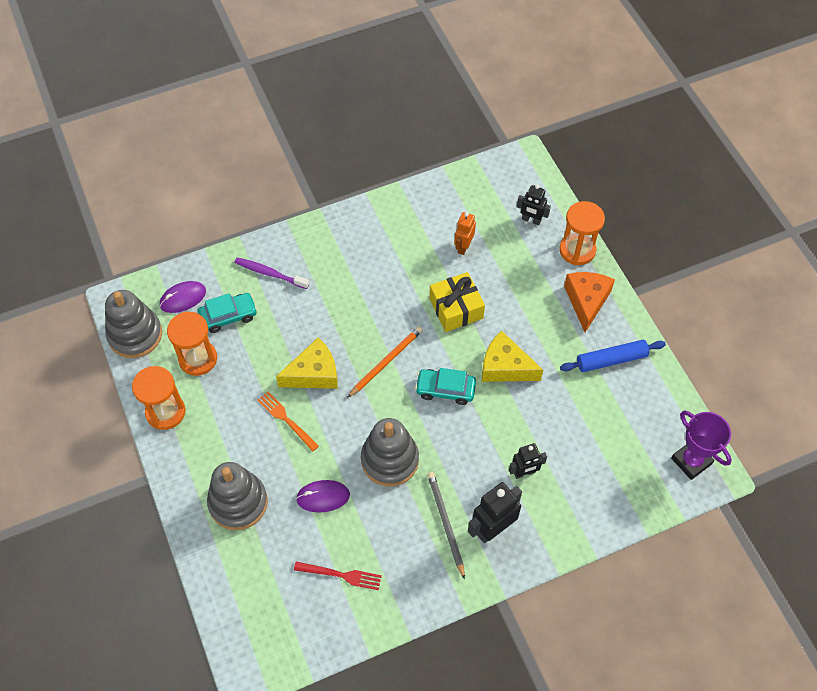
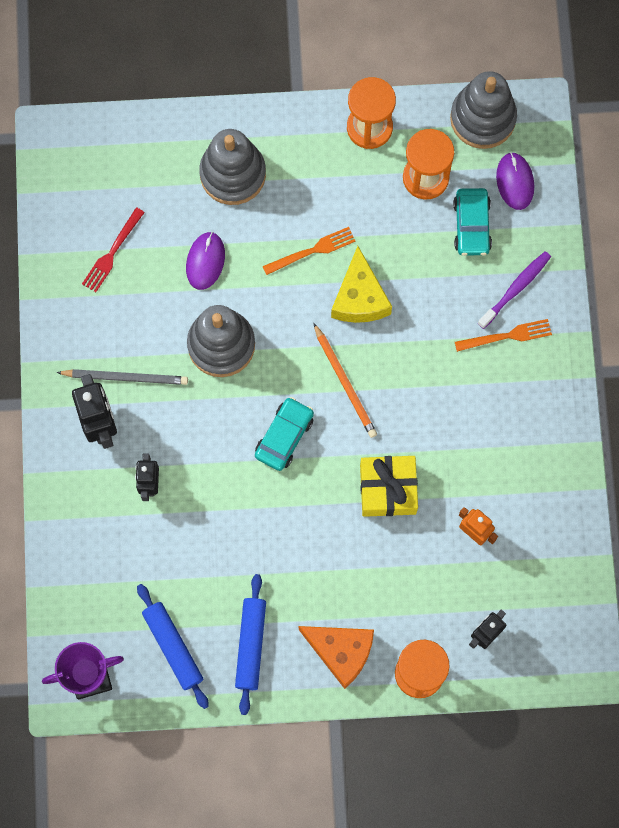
camera: 110 degrees right, 15 degrees up
yellow cheese [482,331,543,382] -> none
none -> blue rolling pin [137,584,209,709]
none -> orange fork [455,319,552,352]

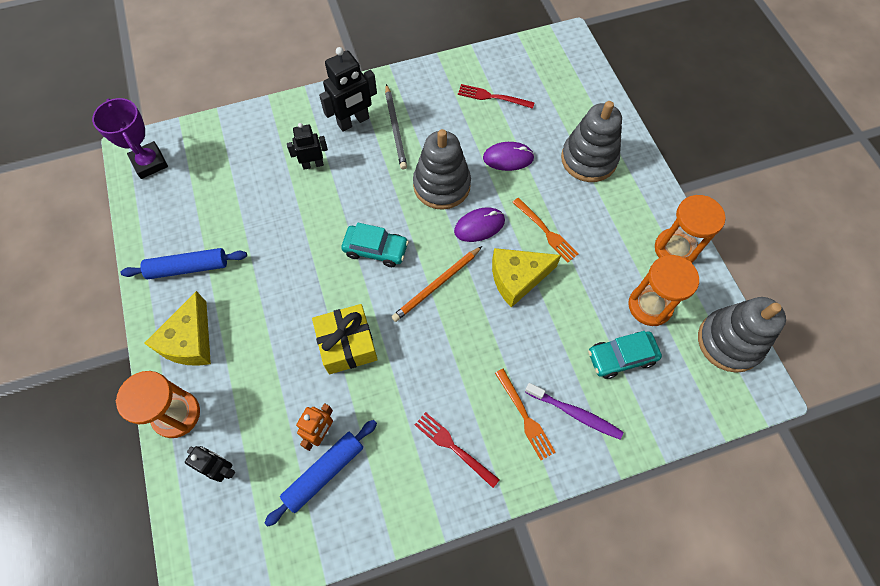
camera: 75 degrees right, 10 degrees down
blue rolling pin [137,584,209,709] -> blue rolling pin moved to [264,420,377,527]
orange cheese [299,626,374,689] -> yellow cheese [144,291,211,366]
purple mouse [496,152,534,210] -> purple mouse moved to [454,207,505,242]
none -> red fork [415,412,500,488]

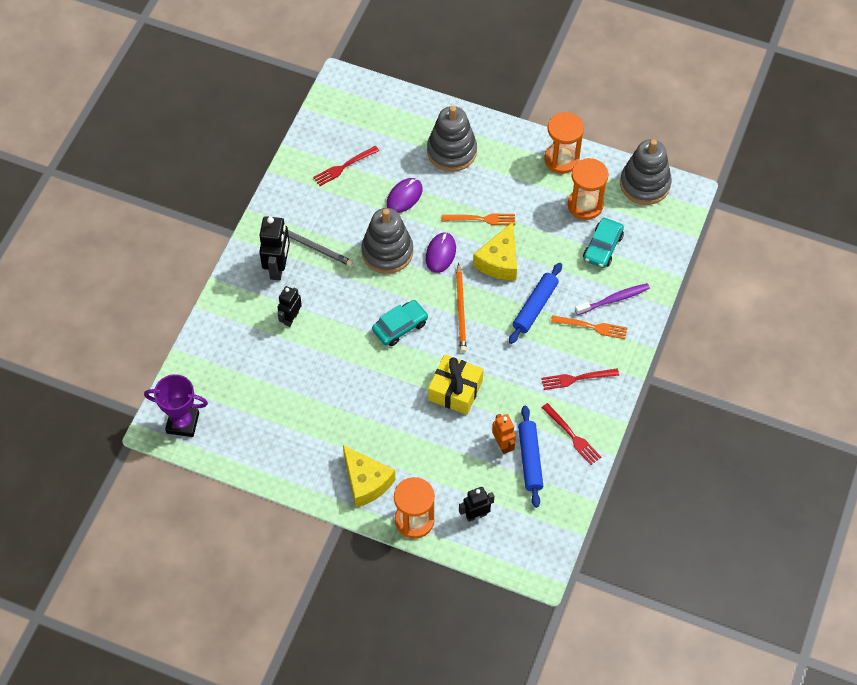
camera: 50 degrees left, 5 degrees down
blue rolling pin [120,248,247,279] -> blue rolling pin moved to [509,263,562,344]
none -> red fork [542,403,601,465]

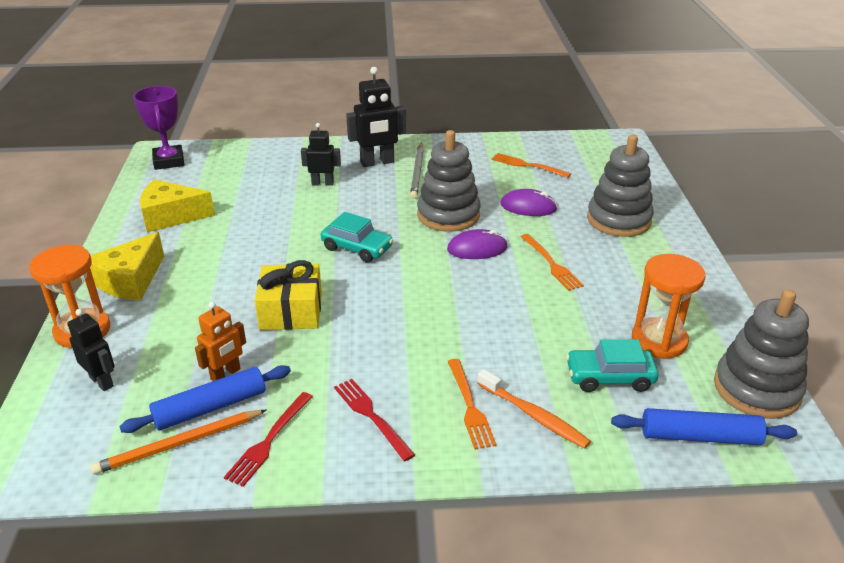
camera: 65 degrees right, 25 degrees down
red fork [313,146,379,186] -> orange fork [491,153,571,178]
orange pencil [456,263,466,352] -> orange pencil moved to [90,410,266,475]
yellow cheese [473,222,517,280] -> yellow cheese moved to [140,180,215,232]
blue rolling pin [509,263,562,344] -> blue rolling pin moved to [611,408,797,445]
orange hourglass [544,112,584,174] -> none
purple toothbrush [575,283,650,315] -> orange toothbrush [477,369,591,449]

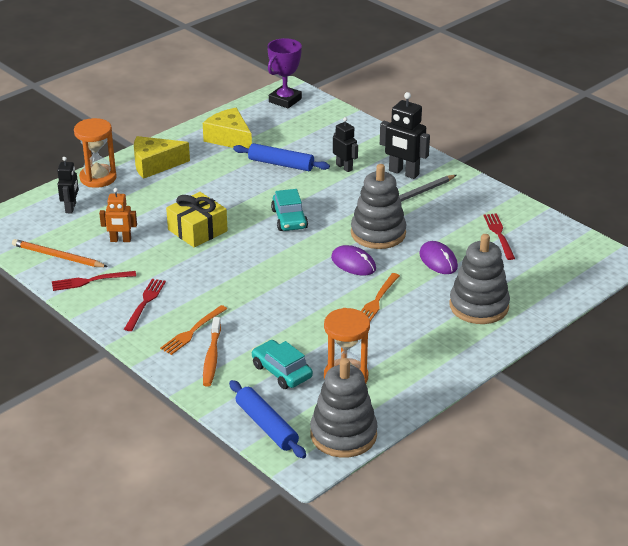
camera: 50 degrees right, 0 degrees up
blue rolling pin [119,365,291,433] -> blue rolling pin moved to [233,143,330,171]
orange fork [491,153,571,178] -> red fork [483,213,515,260]

